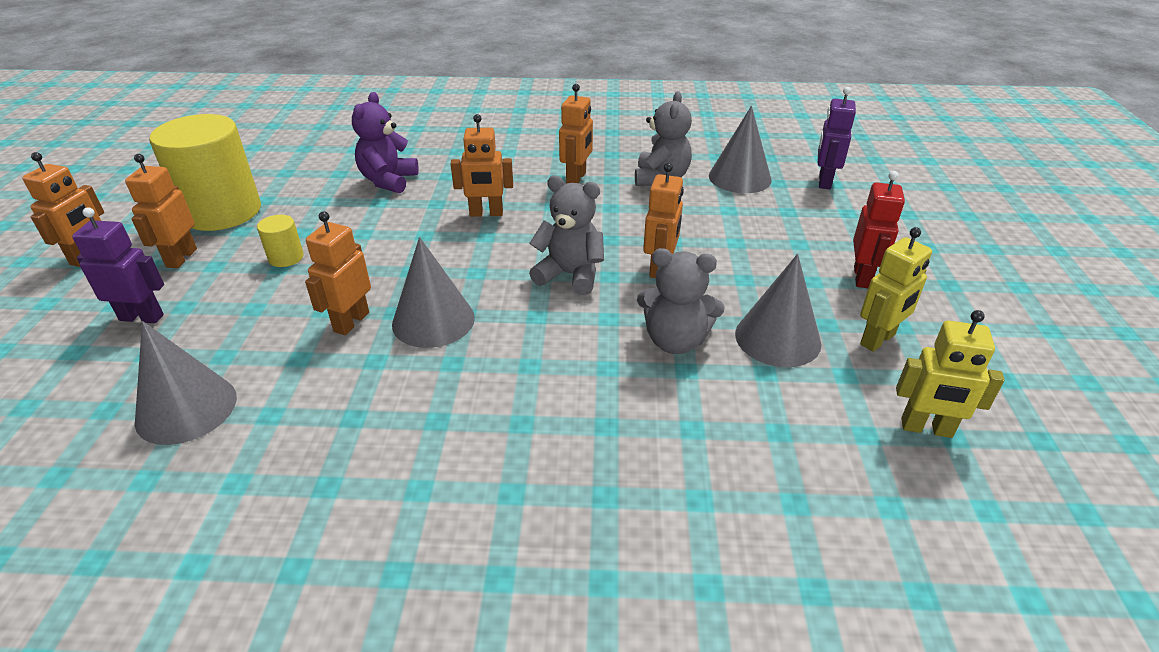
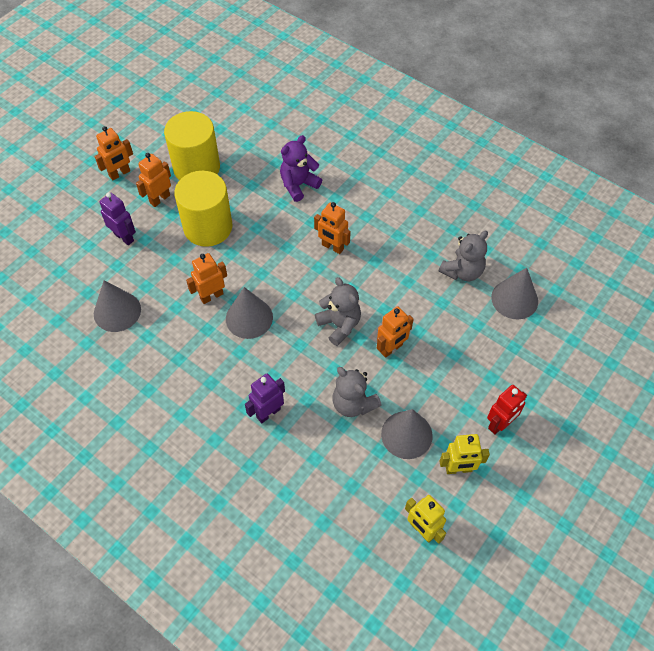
camera: 35 degrees right, 20 degrees up
yellow cylinder [257,215,304,267] -> yellow cylinder [174,171,233,247], size x2.38
orange robot [559,84,593,184] -> none
purple robot [818,87,856,189] -> purple robot moved to [245,373,285,423]

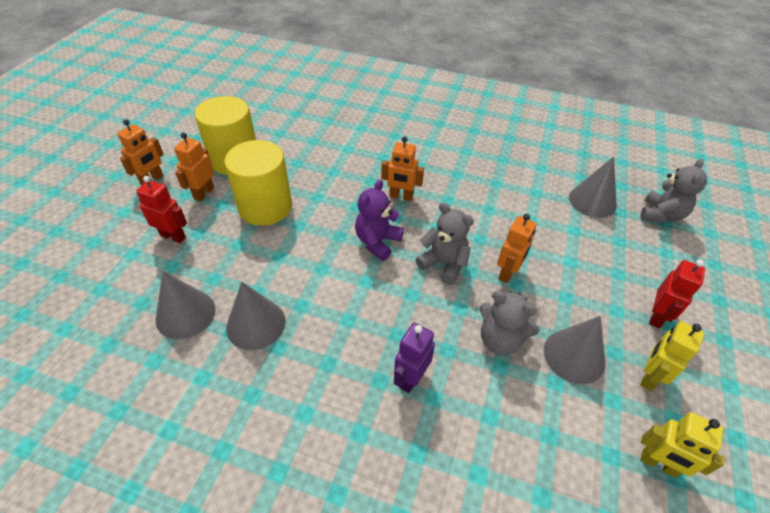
camera: 20 degrees left, 10 degrees down
purple robot [99,192,136,245] -> red robot [136,176,187,243]
orange robot [186,253,227,304] -> none
grey cone [226,287,273,339] -> grey cone moved to [226,282,286,350]
purple teddy bear [280,135,322,202] -> purple teddy bear moved to [355,180,404,261]
grey teddy bear [439,231,488,281] -> grey teddy bear moved to [640,159,707,223]
yellow robot [439,434,490,474] -> yellow robot turned 150 degrees clockwise [640,321,704,391]

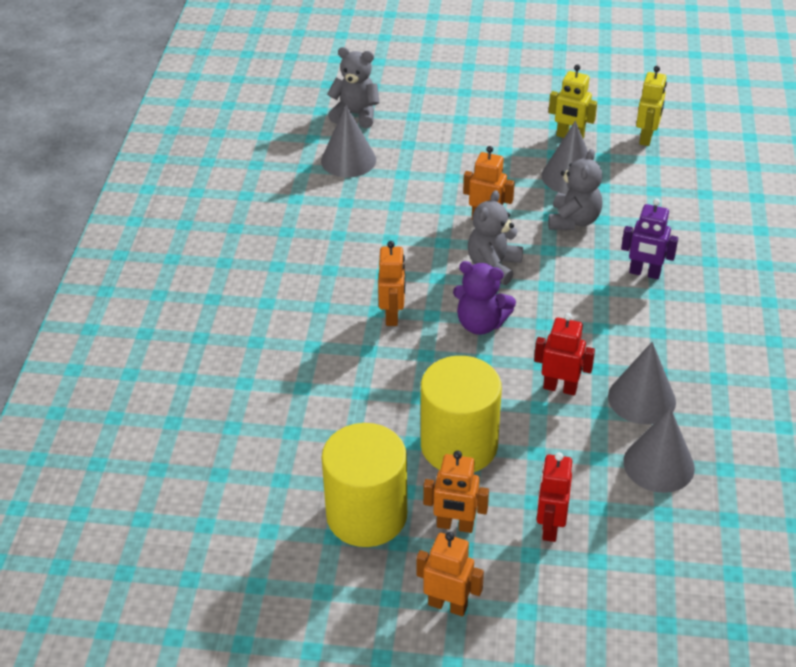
camera: 100 degrees left, 5 degrees down
red robot [649,260,705,328] -> red robot moved to [534,313,595,395]

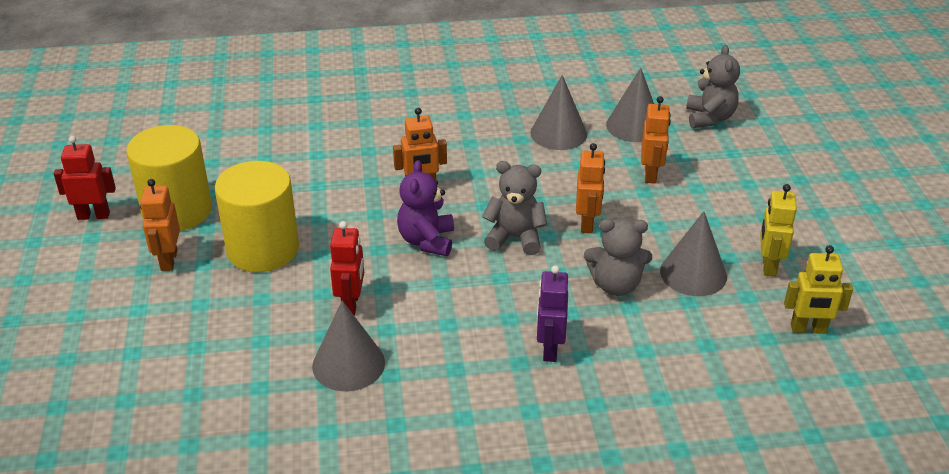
camera: 75 degrees right, 5 degrees down
orange robot [416,532,484,616] -> orange robot moved to [641,96,671,183]
red robot [537,452,572,542] -> red robot moved to [54,136,116,220]
grey cone [623,408,695,493] -> grey cone moved to [530,75,587,150]

